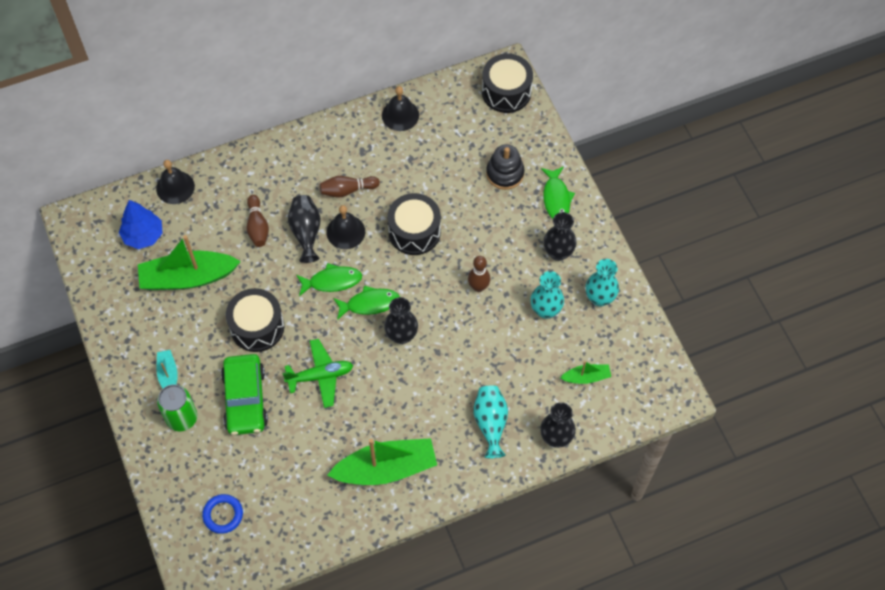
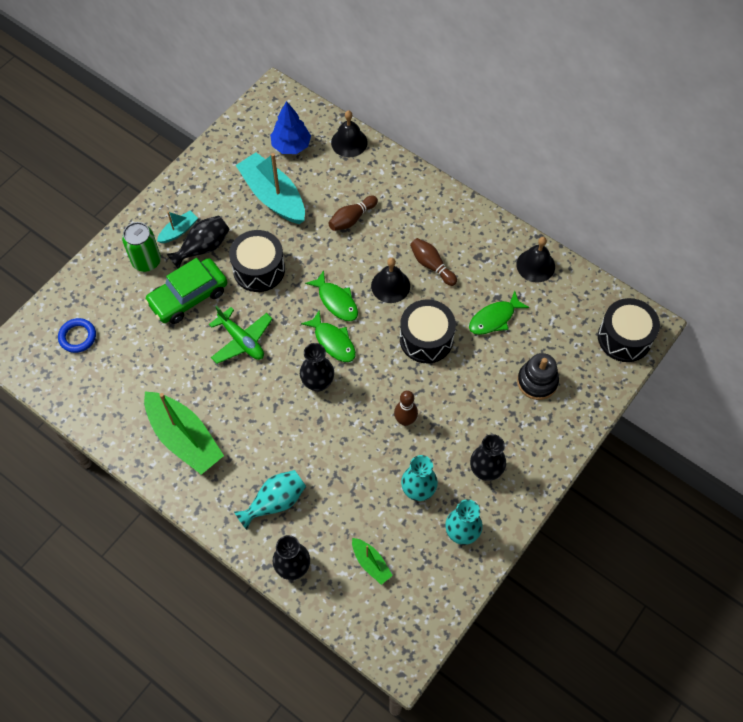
camera: 60 degrees right, 0 degrees up
green boat [138,235,241,290] -> turquoise boat [236,152,305,224]
black vase [288,195,321,263] -> black vase moved to [167,216,230,268]
green fish [541,167,575,219] -> green fish moved to [469,291,530,335]

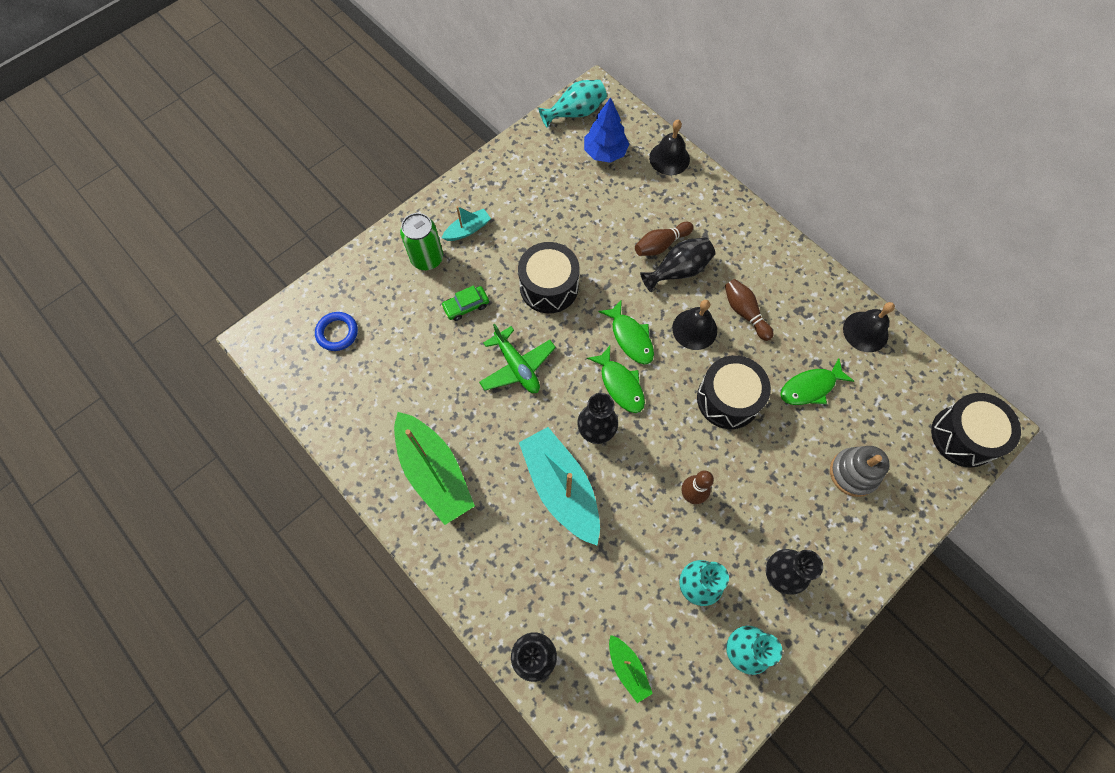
camera: 10 degrees right, 5 degrees up
green car [145,258,227,324] -> green car [441,285,489,321], size x0.51
black vase [167,216,230,268] -> black vase moved to [640,237,715,292]
turquoise vase [234,470,306,530] -> turquoise vase moved to [538,80,607,128]
turquoise boat [236,152,305,224] -> turquoise boat moved to [519,427,600,545]
black stacking toy [517,353,559,400] -> grey stacking toy [830,446,890,497]

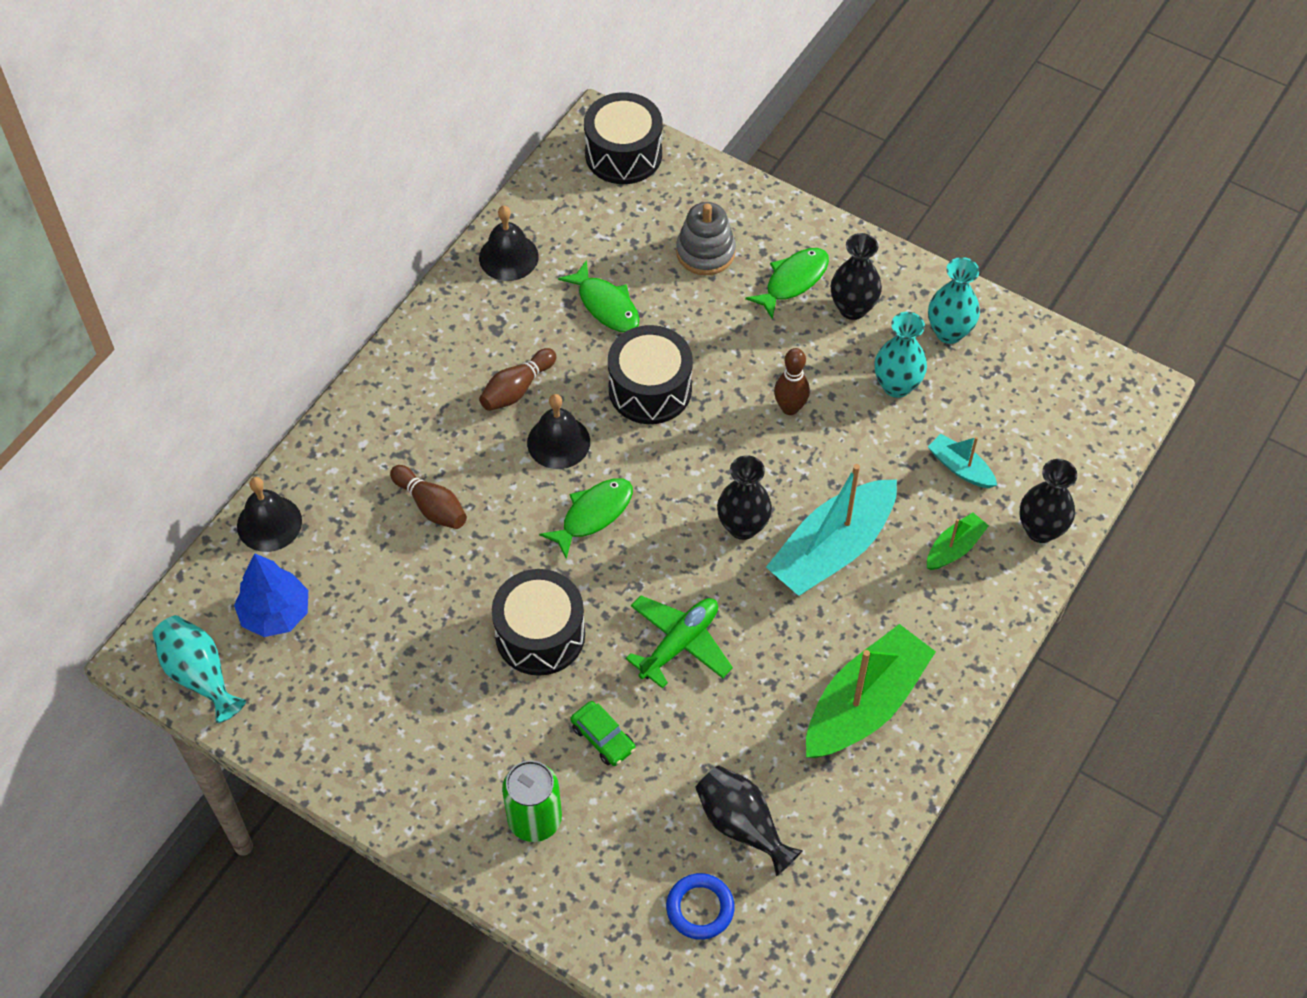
camera: 105 degrees left, 10 degrees down
turquoise boat [442,206,491,241] -> turquoise boat moved to [928,434,997,488]
green fish [587,346,645,413] -> green fish moved to [745,248,829,320]
green boat [609,635,653,703] -> green boat moved to [927,513,989,570]
black vase [640,237,715,292] -> black vase moved to [695,765,803,876]

